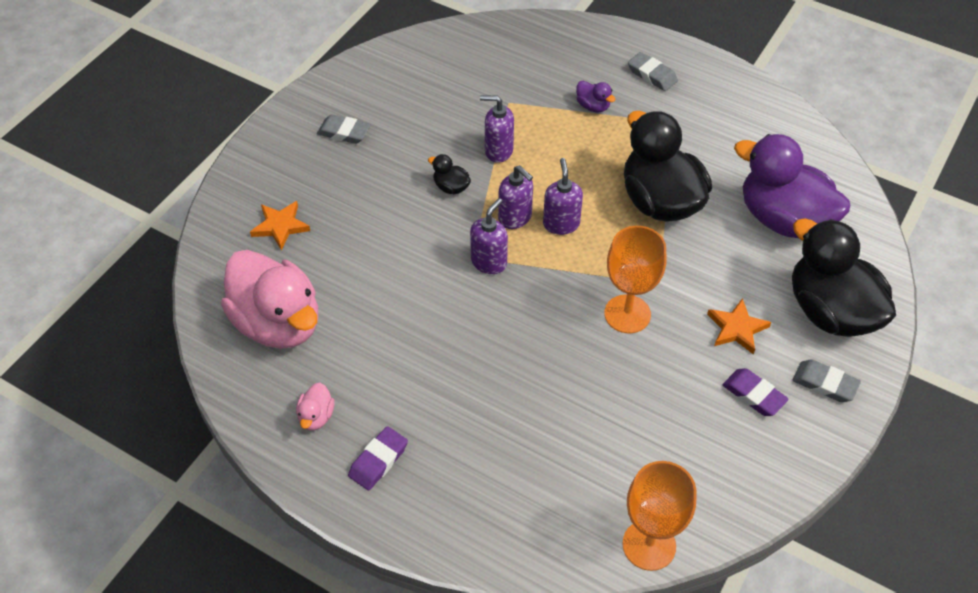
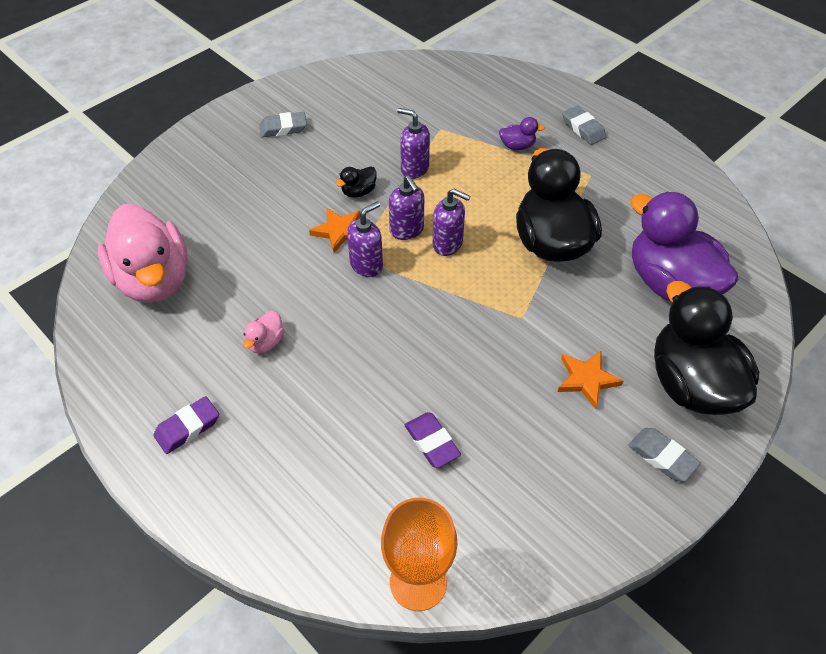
camera: 15 degrees right, 0 degrees up
orange star [250,201,310,250] -> orange star moved to [309,207,361,253]
pink duck [296,382,334,431] -> pink duck moved to [243,311,284,353]
grey eraser [317,114,371,144] -> grey eraser turned 45 degrees counterclockwise [259,112,307,137]
black duck [428,154,471,194] -> black duck turned 90 degrees counterclockwise [336,166,377,198]
purple soap dispenser [543,158,583,235] -> purple soap dispenser turned 105 degrees clockwise [433,189,470,256]
purple duck [576,81,616,112] -> purple duck turned 60 degrees counterclockwise [499,117,545,150]
orange goblet [604,226,667,334] -> none
purple eraser [723,368,789,416] -> purple eraser moved to [405,412,461,468]

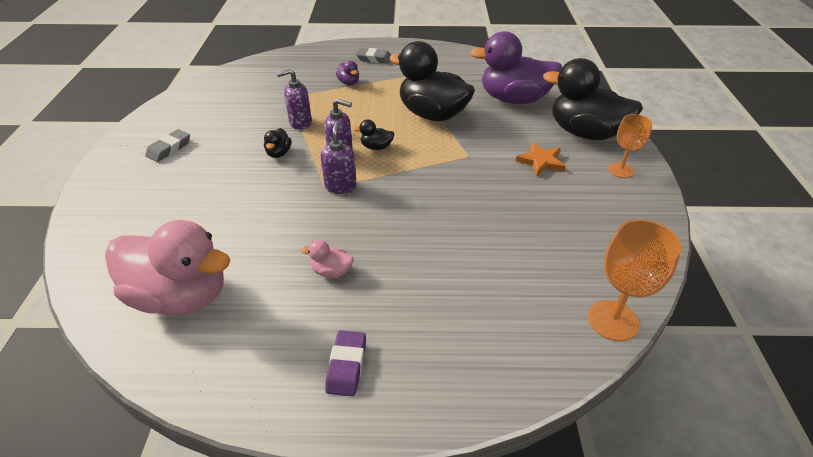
camera: 45 degrees left, 10 degrees down
pink duck [243,311,284,353] -> pink duck turned 120 degrees clockwise [301,240,354,278]
orange star [309,207,361,253] -> none
purple eraser [405,412,461,468] -> none
purple soap dispenser [433,189,470,256] -> black duck [354,119,395,150]
purple duck [499,117,545,150] -> purple duck turned 105 degrees clockwise [336,60,359,85]
grey eraser [628,428,701,482] -> orange goblet [608,114,652,178]

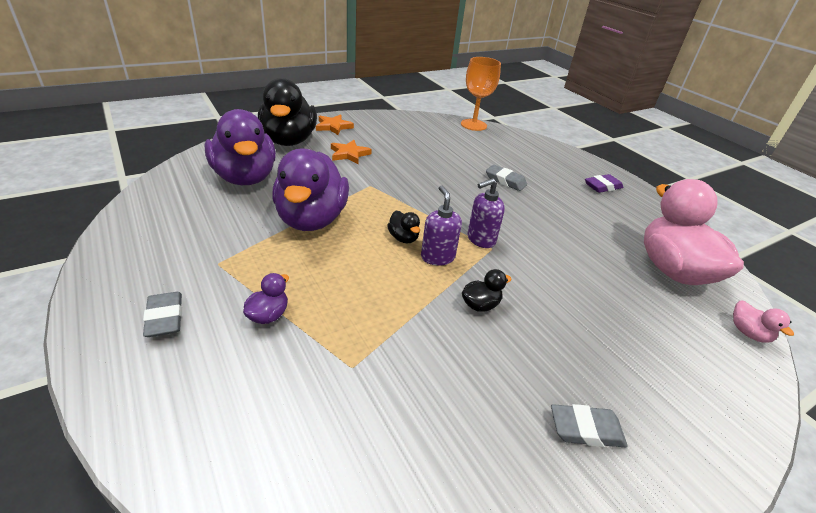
camera: 125 degrees left, 5 degrees down
purple soap dispenser [276,69,312,130] -> none
pink duck [301,240,354,278] -> pink duck moved to [733,300,794,343]
black duck [389,41,475,121] -> purple duck [272,148,349,231]
orange goblet [608,114,652,178] -> orange star [316,114,354,135]
none -> grey eraser [486,165,527,191]

